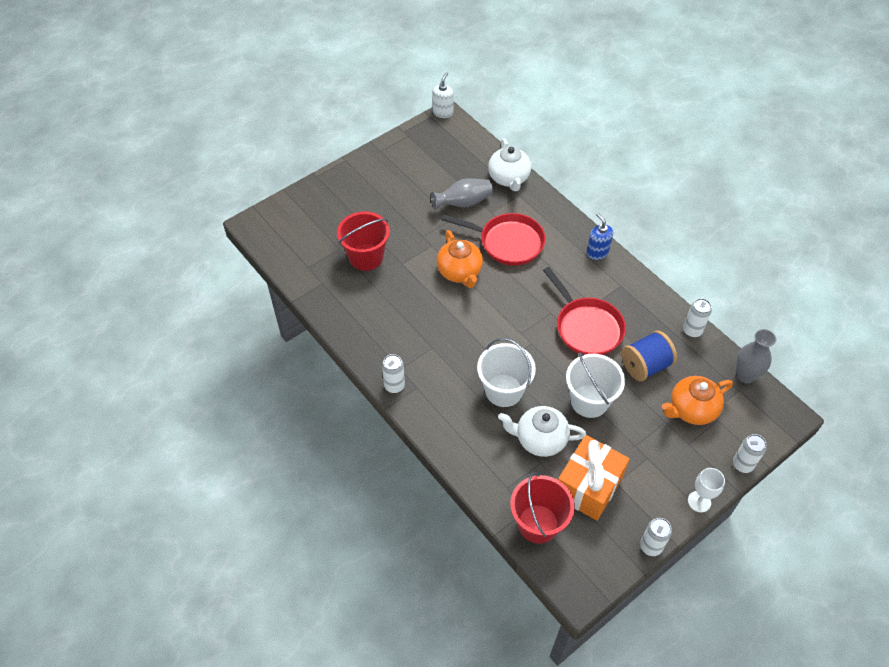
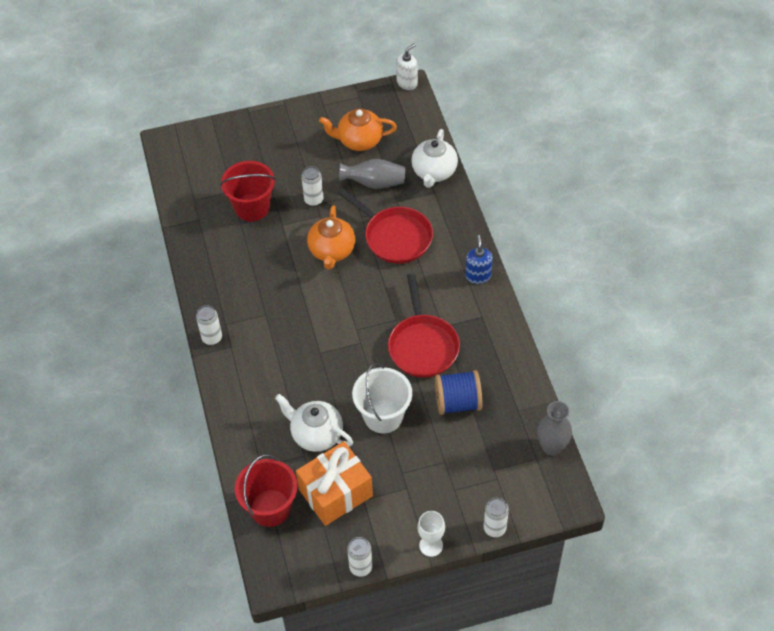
camera: 25 degrees right, 0 degrees up
white bucket [477,338,536,407] -> none
orange teapot [662,376,733,425] -> orange teapot moved to [319,109,397,151]
white can [683,298,712,337] -> white can moved to [301,166,323,206]

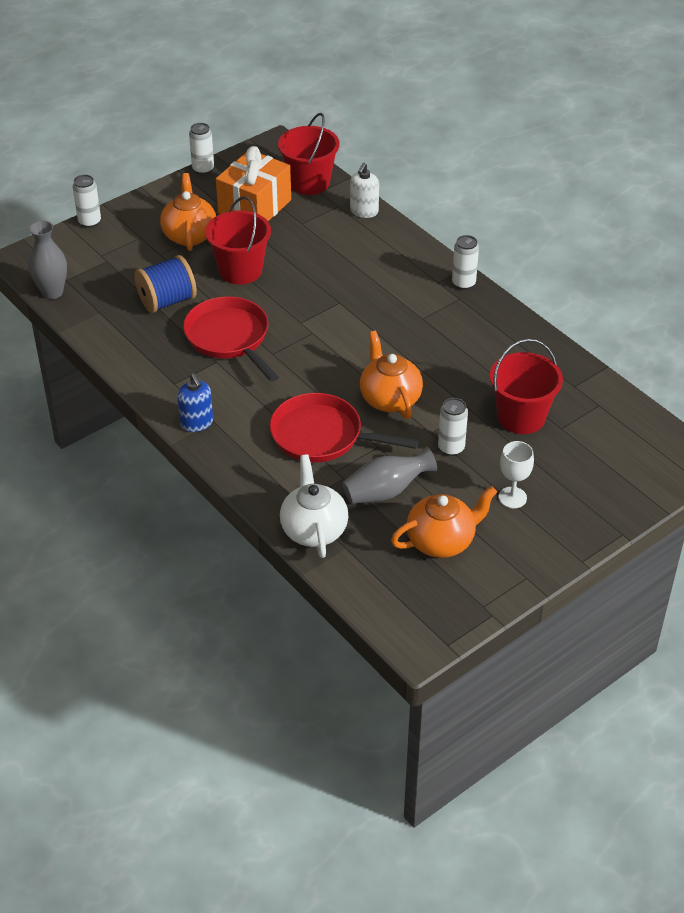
camera: 155 degrees right, 10 degrees down
white teapot [275,394,353,452] -> none
white bucket [352,363,412,433] -> red bucket [205,196,271,285]
white soap dispenser [396,43,418,90] -> white soap dispenser moved to [350,163,379,218]
white goblet [417,511,445,557] -> white goblet moved to [498,441,534,508]
none -> orange teapot [160,173,216,251]

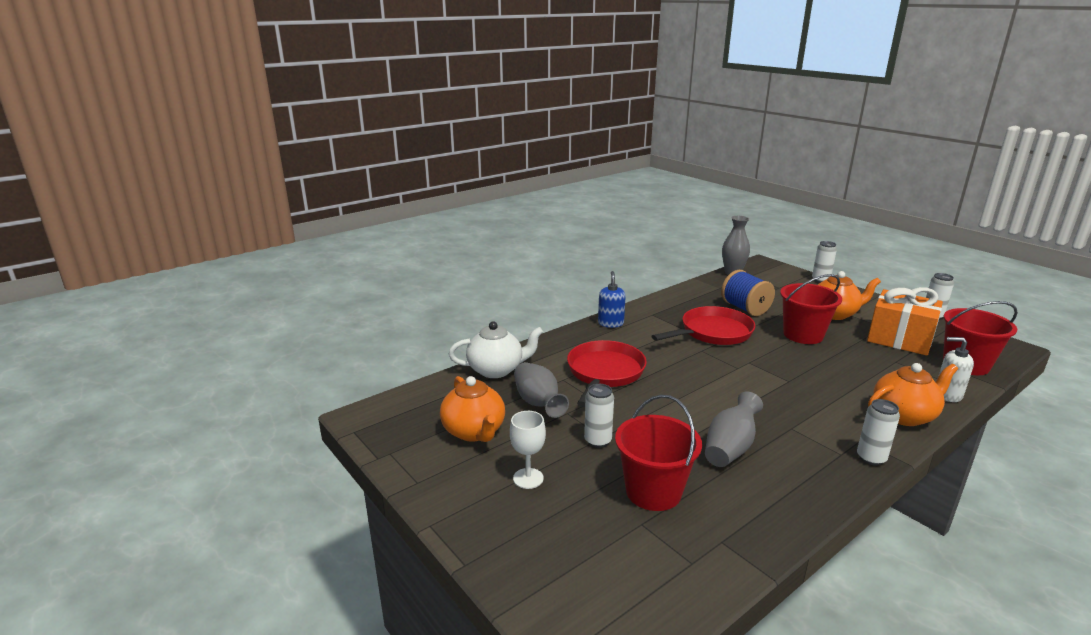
camera: 90 degrees right, 20 degrees down
blue soap dispenser [177,373,213,432] -> blue soap dispenser turned 120 degrees clockwise [598,271,626,328]
orange teapot [360,331,423,419] -> orange teapot moved to [868,363,958,426]
none -> grey vase [705,391,763,467]

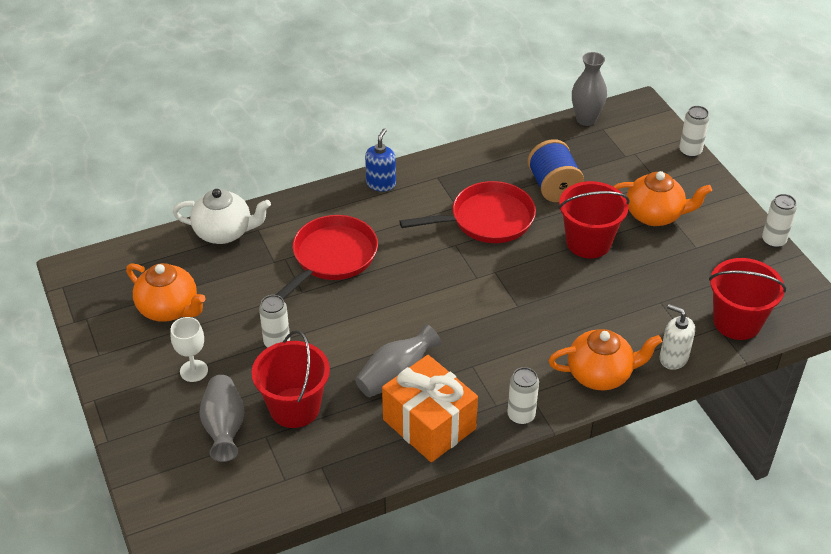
camera: 15 degrees right, 20 degrees up
orange teapot [440,376,505,442] -> orange teapot turned 45 degrees counterclockwise [126,263,206,322]
grey vase [514,362,569,418] -> grey vase moved to [199,375,244,462]
orange gift [867,287,943,356] -> orange gift moved to [382,355,478,462]

